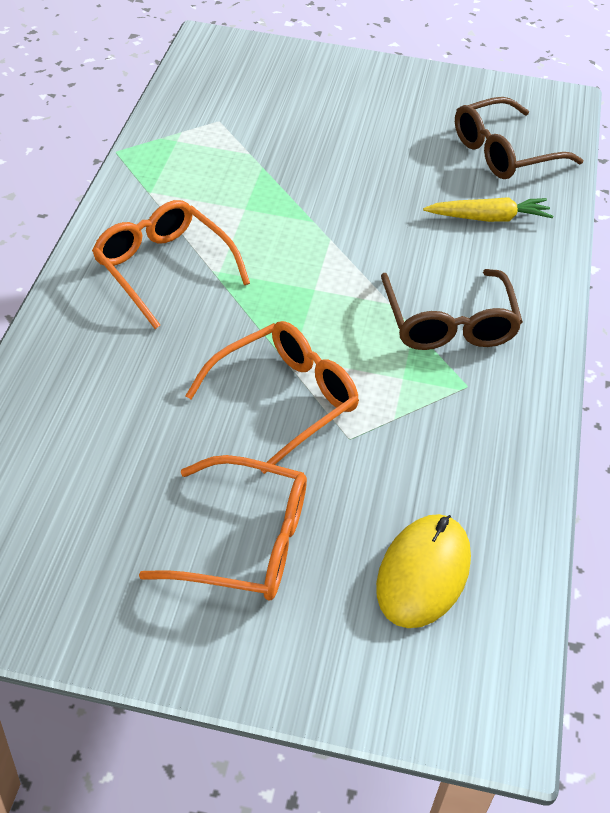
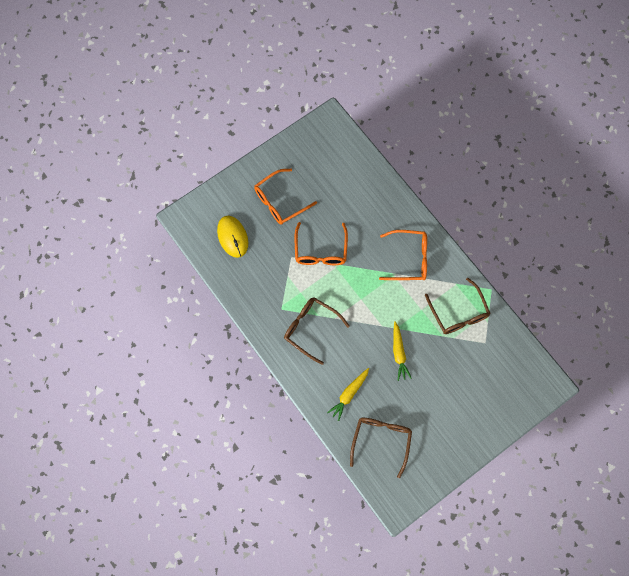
camera: 135 degrees right, 25 degrees up
none -> yellow carrot [393,321,412,381]
none -> brown glasses [425,278,491,334]

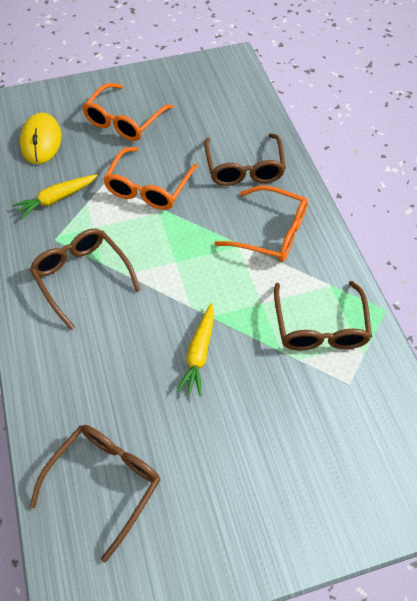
camera: 20 degrees right, 15 degrees down
orange glasses [254,169,317,225] -> orange glasses turned 45 degrees counterclockwise [82,83,173,141]
yellow carrot [327,368,369,421] -> yellow carrot moved to [12,174,97,219]
none -> brown glasses [204,133,286,186]

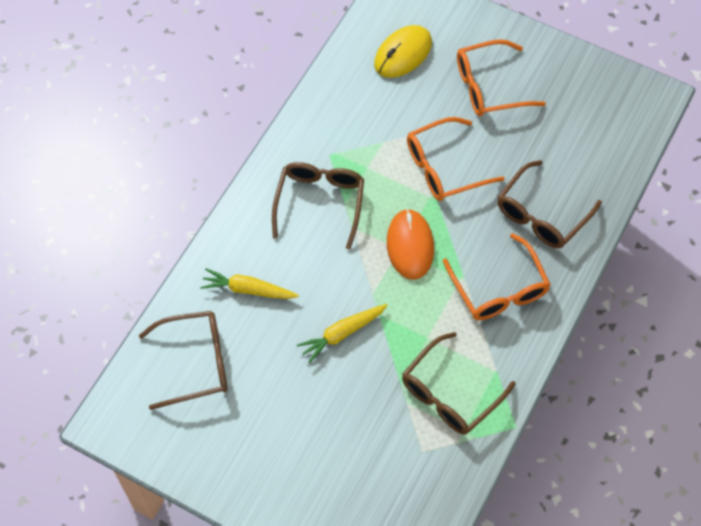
camera: 45 degrees right, 5 degrees up
yellow carrot [12,174,97,219] -> yellow carrot moved to [200,268,299,299]
none -> orange mouse [387,209,434,280]

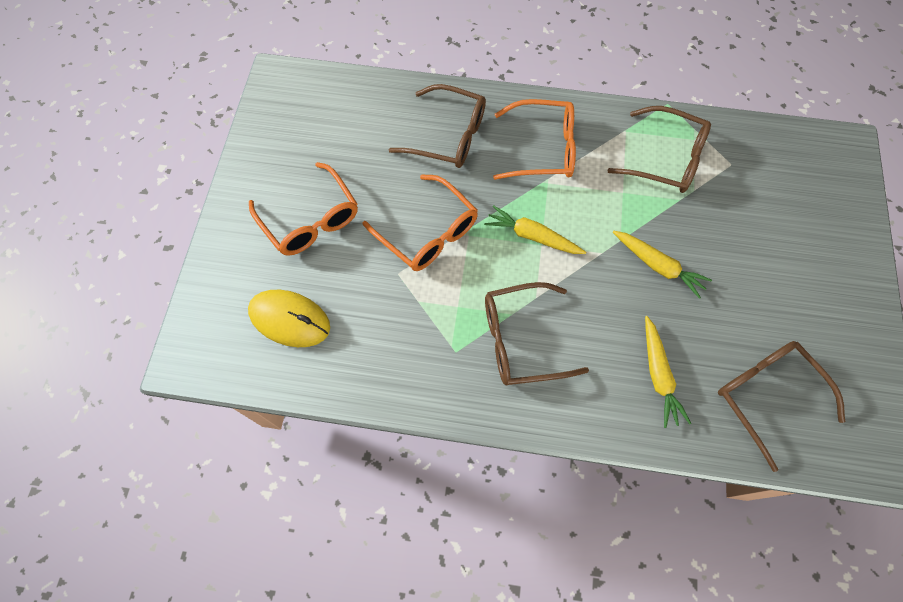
camera: 110 degrees left, 5 degrees up
orange mouse [387,209,434,280] -> yellow carrot [484,205,586,254]
orange glasses [443,233,551,320] -> orange glasses turned 45 degrees clockwise [493,99,576,180]

